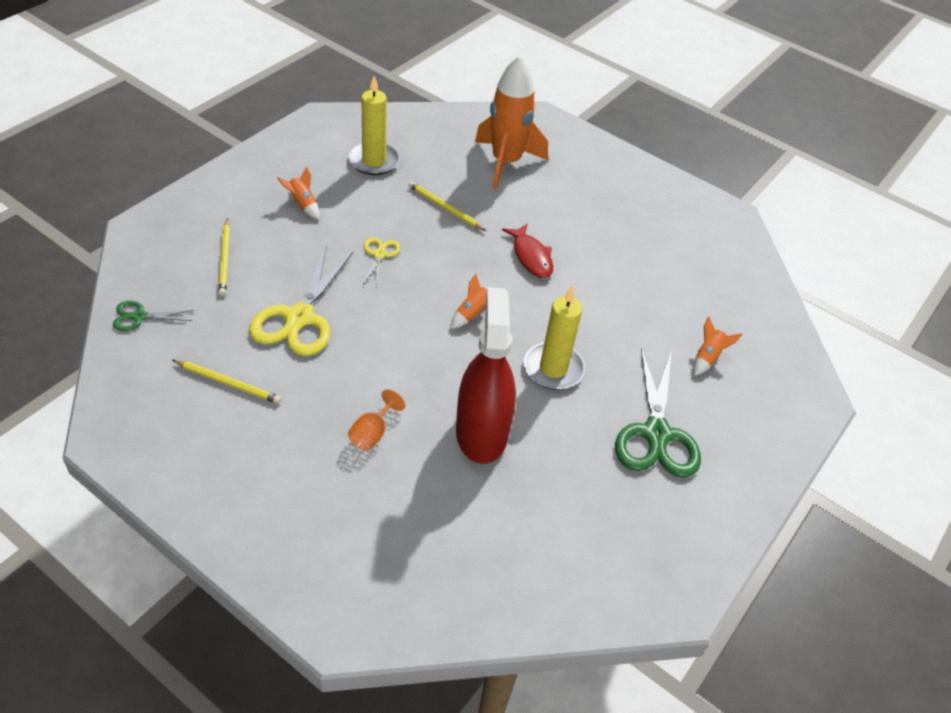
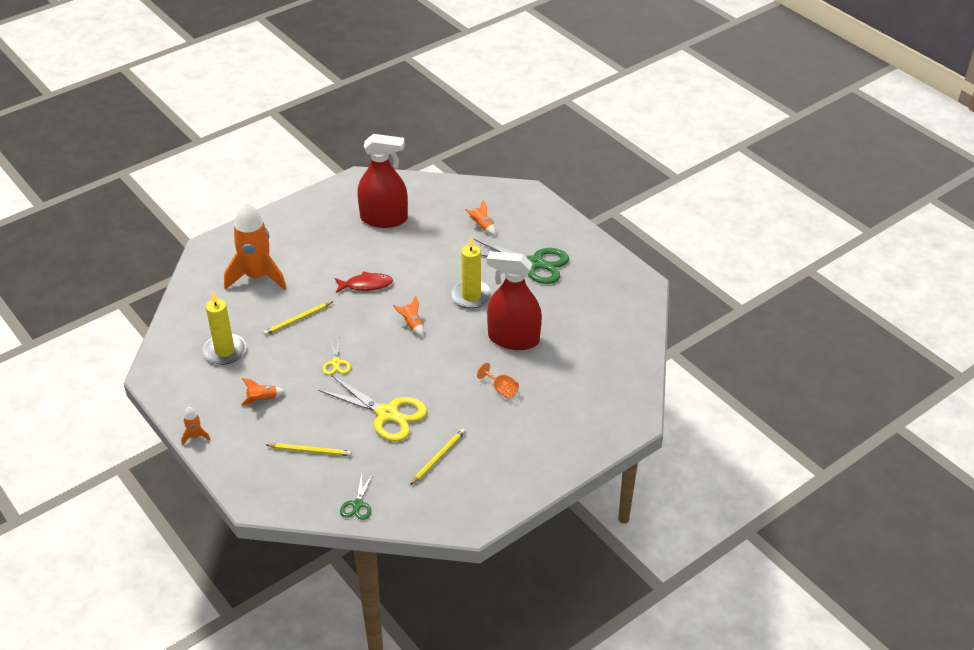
camera: 70 degrees left, 5 degrees down
yellow scissors [362,237,400,289] -> yellow scissors turned 120 degrees counterclockwise [322,337,351,375]
none -> orange rocket [181,407,211,446]
none -> red spray bottle [357,134,408,228]

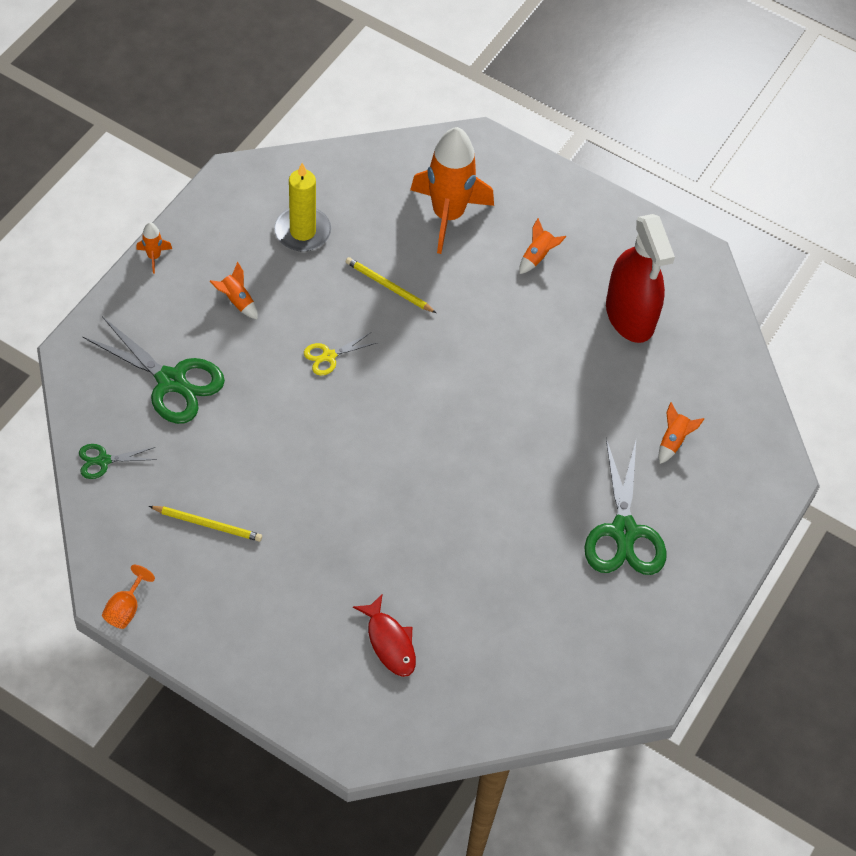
camera: 65 degrees right, 15 degrees up
yellow pencil [266,443,352,456] -> green scissors [83,316,225,424]
yellow scissors [318,375,427,442] -> none
red fish [335,271,393,293] -> red fish moved to [353,594,416,677]
orange rocket [393,296,424,337] -> orange rocket moved to [519,218,566,274]
yellow candle [451,237,492,309] -> none
orange goblet [477,363,519,398] -> orange goblet moved to [102,565,155,629]
red spray bottle [487,251,542,350] -> none

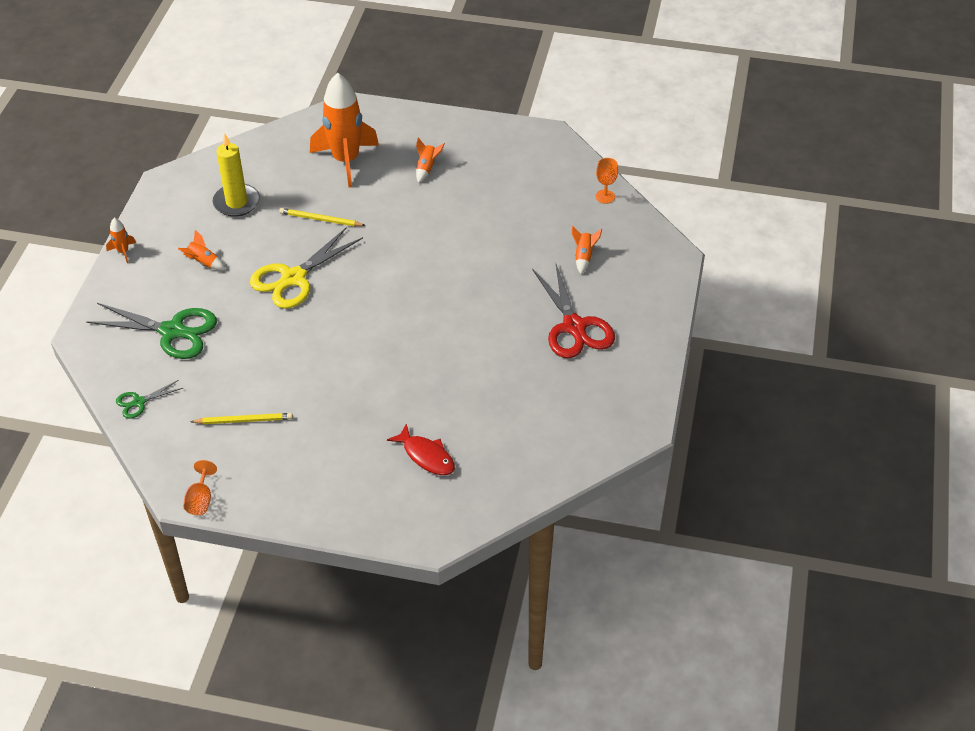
camera: 15 degrees left, 10 degrees down
yellow scissors [304,333,376,376] -> yellow scissors [250,228,363,309], size x2.03
green scissors [584,439,666,575] -> red scissors [533,264,615,358]
red spray bottle [606,214,675,343] -> none
none -> orange goblet [595,158,618,204]

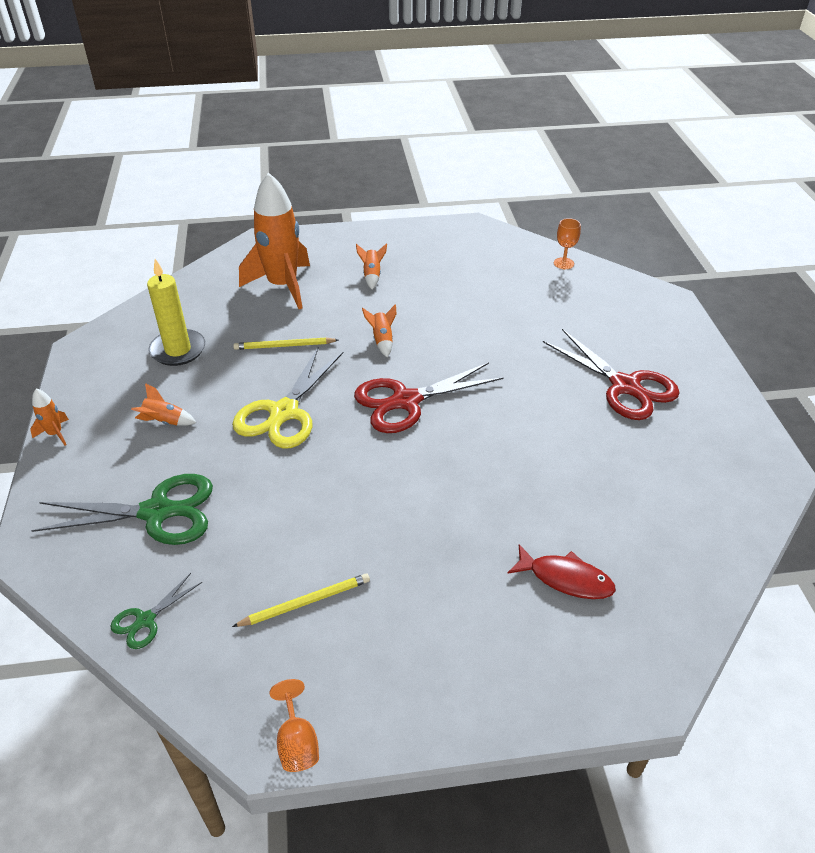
camera: 20 degrees left, 5 degrees down
orange rocket [572,226,602,274] -> orange rocket moved to [362,304,396,357]
none -> red scissors [354,362,504,433]

